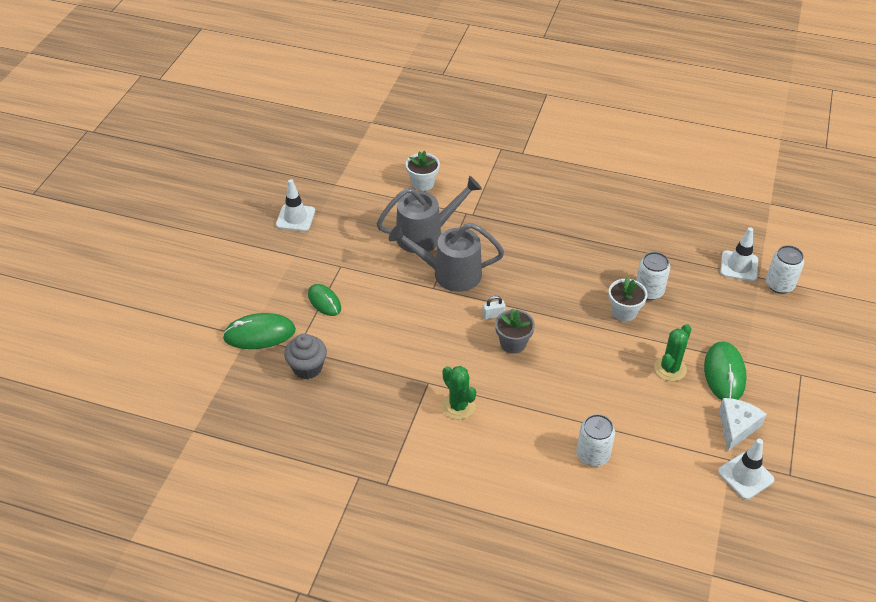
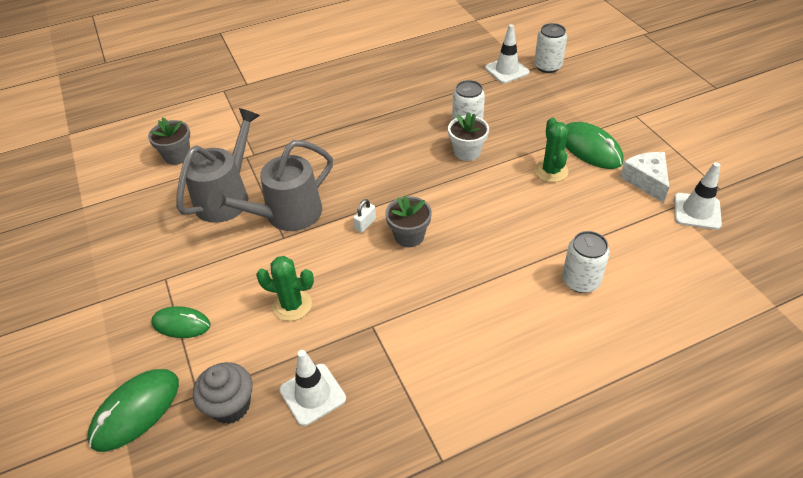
camera: 40 degrees left, 0 degrees up
white traffic cone [276,179,315,231] -> white traffic cone moved to [280,350,346,426]
white flower pot [406,151,440,191] -> grey flower pot [148,117,190,165]
green cactus [442,366,476,419] -> green cactus moved to [256,256,314,321]

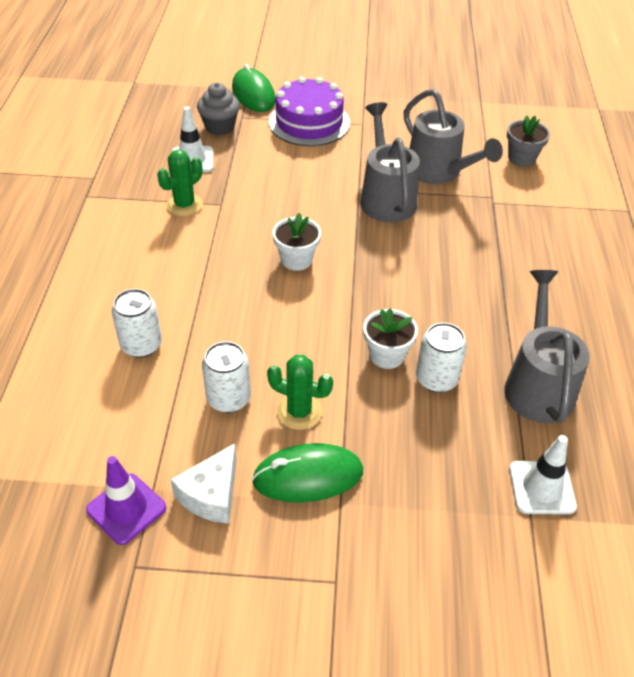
camera: 115 degrees right, 0 degrees up
green mouse [151,306,211,338] -> purple cake [269,77,350,146]
green cactus [256,256,314,321] -> green cactus moved to [157,149,203,216]
white padlock [353,199,376,233] -> none
grey flower pot [385,196,432,247] -> white flower pot [273,213,321,271]
white can [534,23,567,73] -> white can moved to [202,341,251,413]
white cheese [620,152,669,203] -> white cheese turned 105 degrees clockwise [171,443,237,524]
white traffic cone [674,162,722,230] -> purple traffic cone [86,456,166,545]
none -> grey watering can [504,270,590,423]

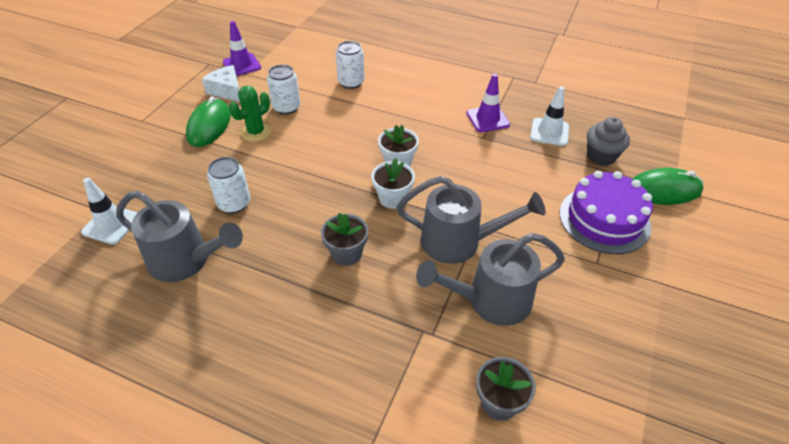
camera: 110 degrees right, 0 degrees up
green cactus [157,149,203,216] -> purple traffic cone [466,74,510,132]
white flower pot [363,308,418,369] -> white flower pot moved to [372,158,415,209]
none -> grey flower pot [321,213,369,266]

